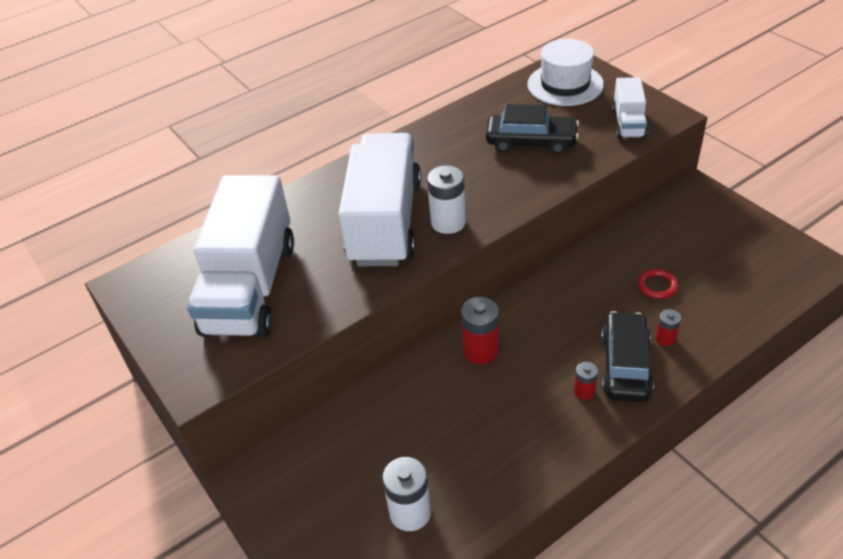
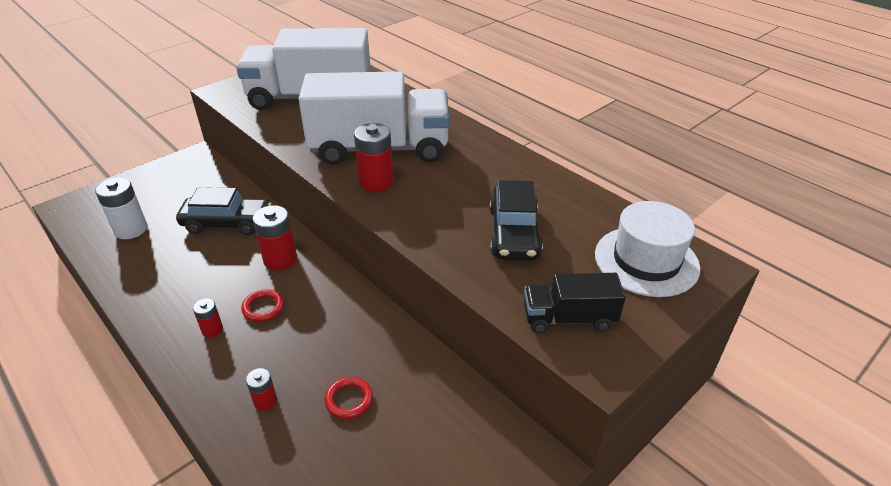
camera: 80 degrees right, 5 degrees down
white battery [427,165,466,234] -> red battery [354,123,394,192]
black car [601,311,654,402] -> black car moved to [176,187,272,235]
white truck [612,77,647,139] -> black truck [524,273,626,334]
none -> red ring [241,289,284,322]

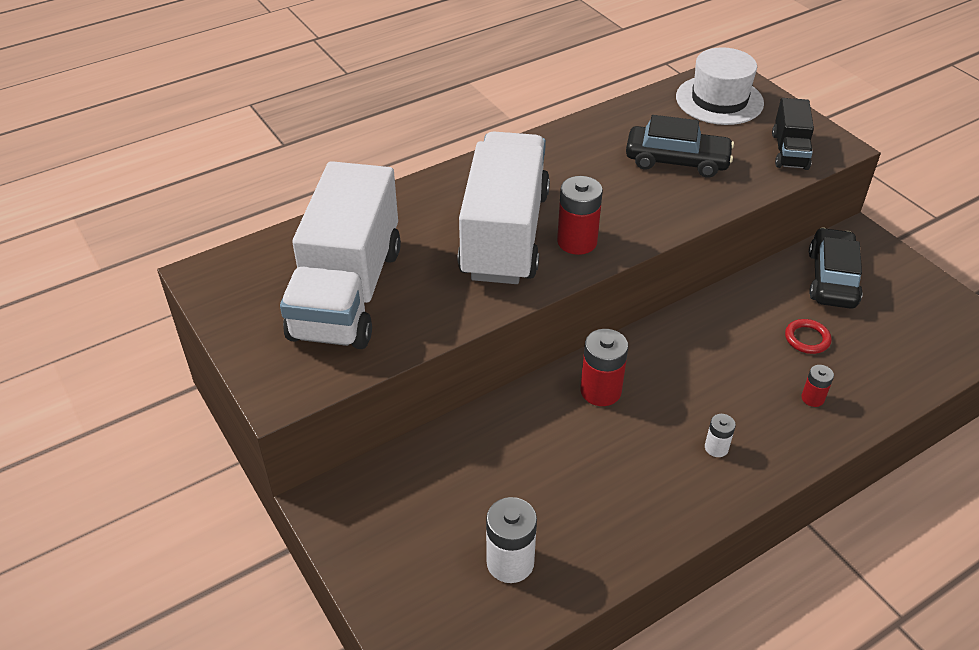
camera: 80 degrees left, 5 degrees up
black car [176,187,272,235] -> black car moved to [809,227,863,309]
red battery [193,298,223,337] -> white battery [705,414,736,457]
red ring [241,289,284,322] -> none

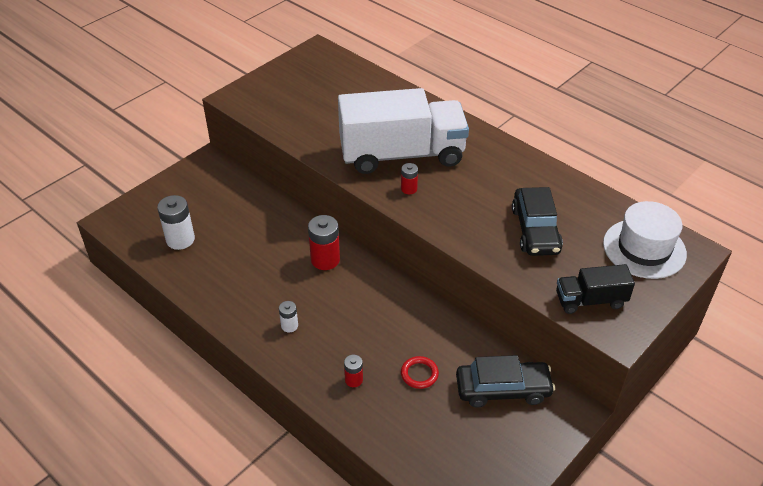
camera: 75 degrees right, 0 degrees up
white truck [280,161,401,349] -> none
red battery [557,176,603,255] -> red battery [401,163,418,194], size x0.55

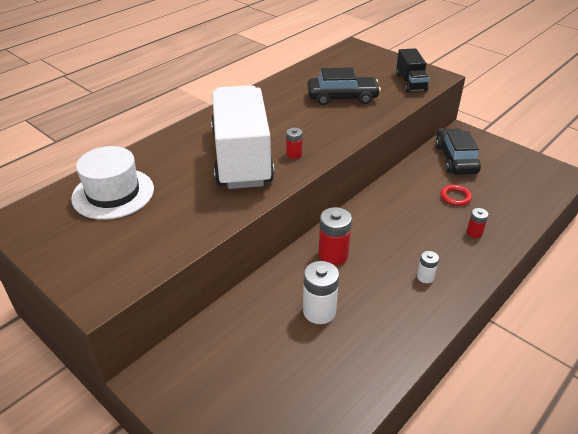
camera: 90 degrees left, 5 degrees down
white battery [157,195,195,250] -> white battery moved to [303,261,339,324]
white hat [603,201,687,279] -> white hat moved to [71,146,154,220]

